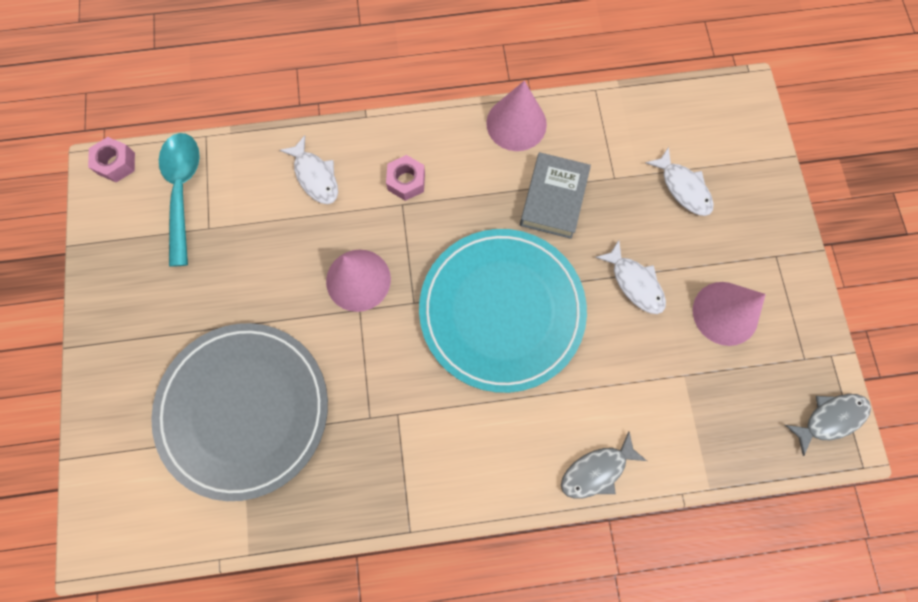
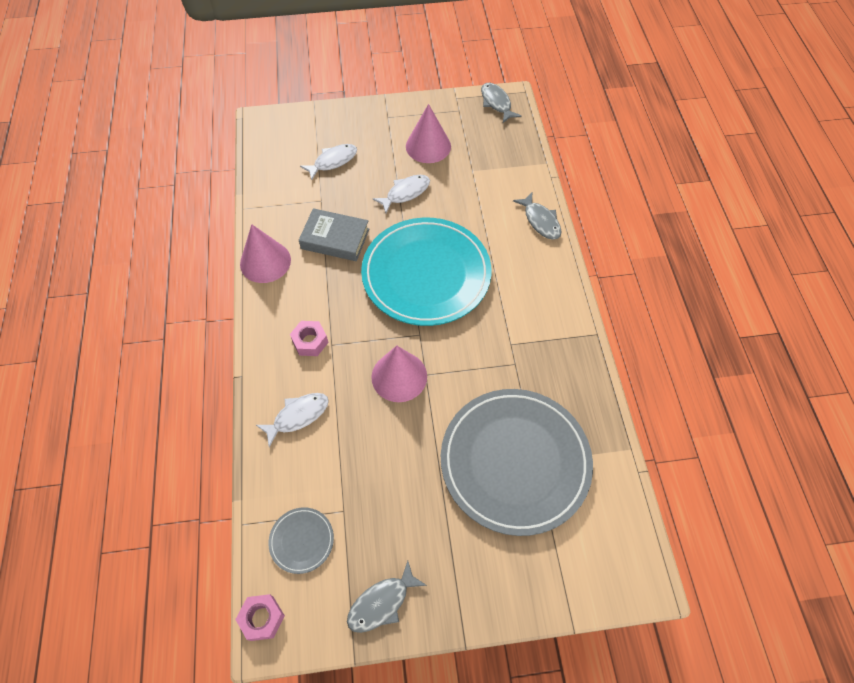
camera: 90 degrees left, 15 degrees down
turquoise spoon [159,133,200,267] -> grey plate [269,507,334,574]
none -> grey fish [347,561,427,633]

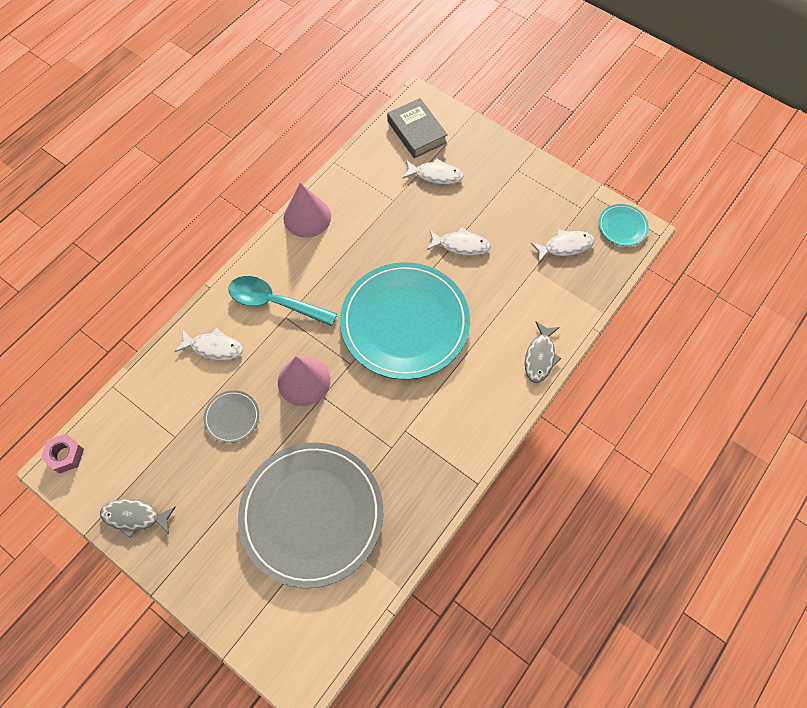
camera: 45 degrees right, 5 degrees up
grey plate [269,507,334,574] -> grey plate moved to [204,390,259,443]
pink nut [290,321,328,356] -> turquoise spoon [228,276,337,326]
grey book [299,208,369,261] -> grey book moved to [387,98,448,158]
pink cone [406,104,451,163] -> none
grey fish [481,83,521,123] -> turquoise plate [599,204,649,246]
none -> white fish [531,229,594,263]

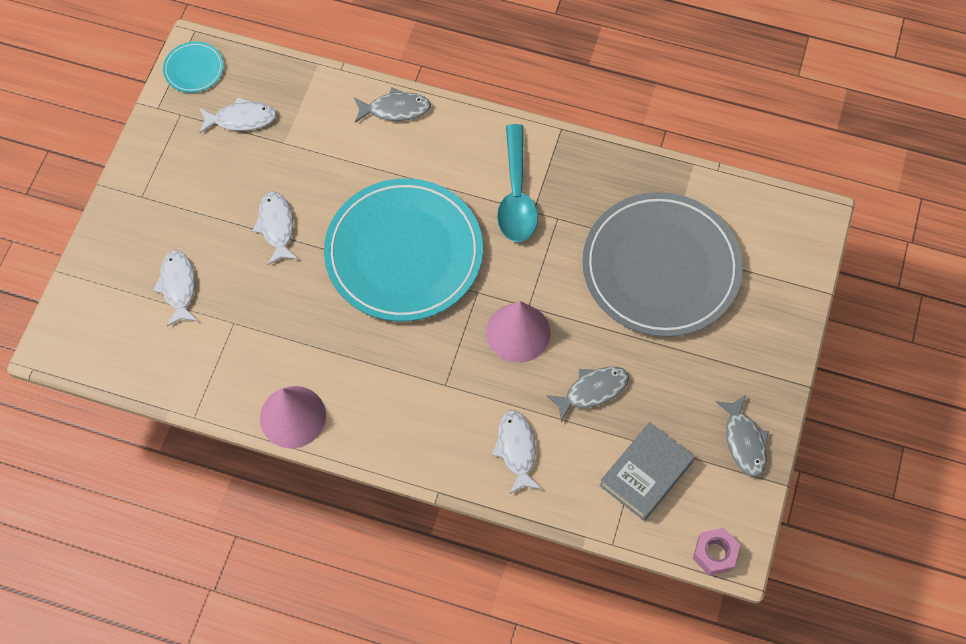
camera: 110 degrees left, 0 degrees up
grey plate [204,390,259,443] -> grey fish [546,367,629,422]
turquoise spoon [228,276,337,326] -> turquoise spoon moved to [497,124,538,242]
grey book [387,98,448,158] -> grey book moved to [599,422,695,521]
white fish [531,229,594,263] -> white fish turned 120 degrees clockwise [199,97,277,133]

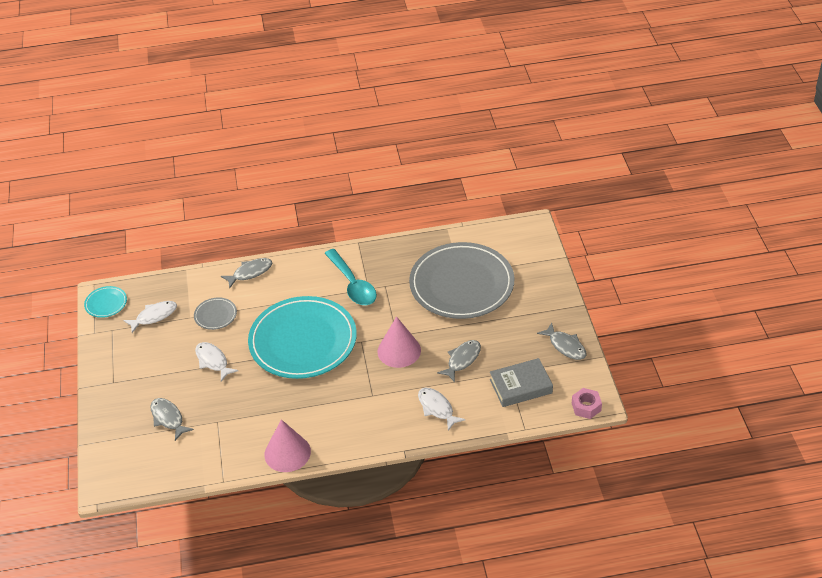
camera: 25 degrees left, 20 degrees down
white fish [153,250,198,327] -> grey fish [151,398,194,441]
grey book [599,422,695,521] -> grey book turned 60 degrees clockwise [490,358,553,407]
none -> grey plate [194,297,237,330]

